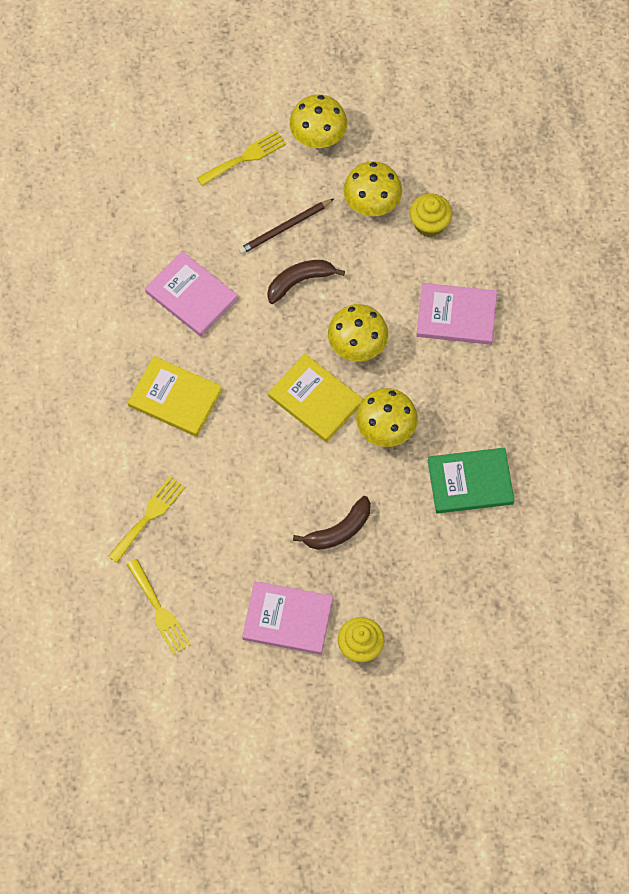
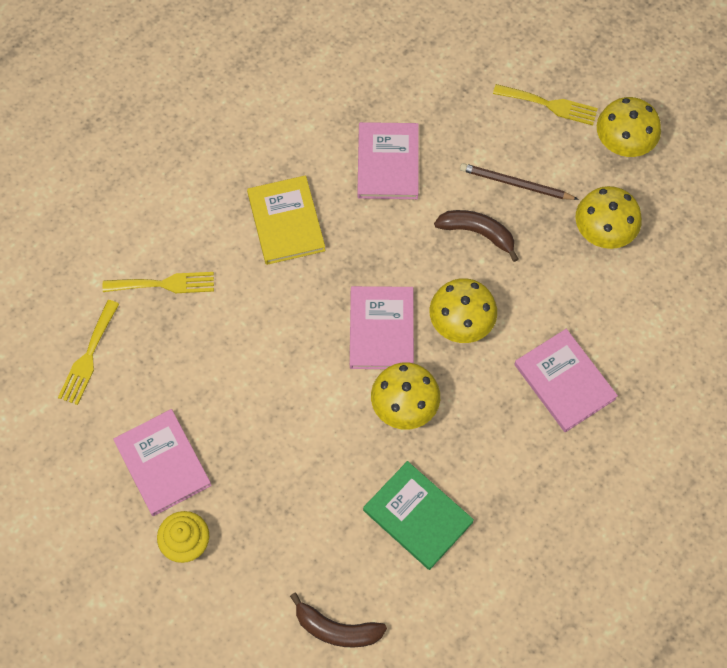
camera: 50 degrees right, 0 degrees up
yellow book [268,354,363,442] -> pink book [350,286,414,369]
brown banana [293,496,371,550] -> brown banana moved to [290,593,387,648]
yellow cupcake [410,194,452,237] -> none

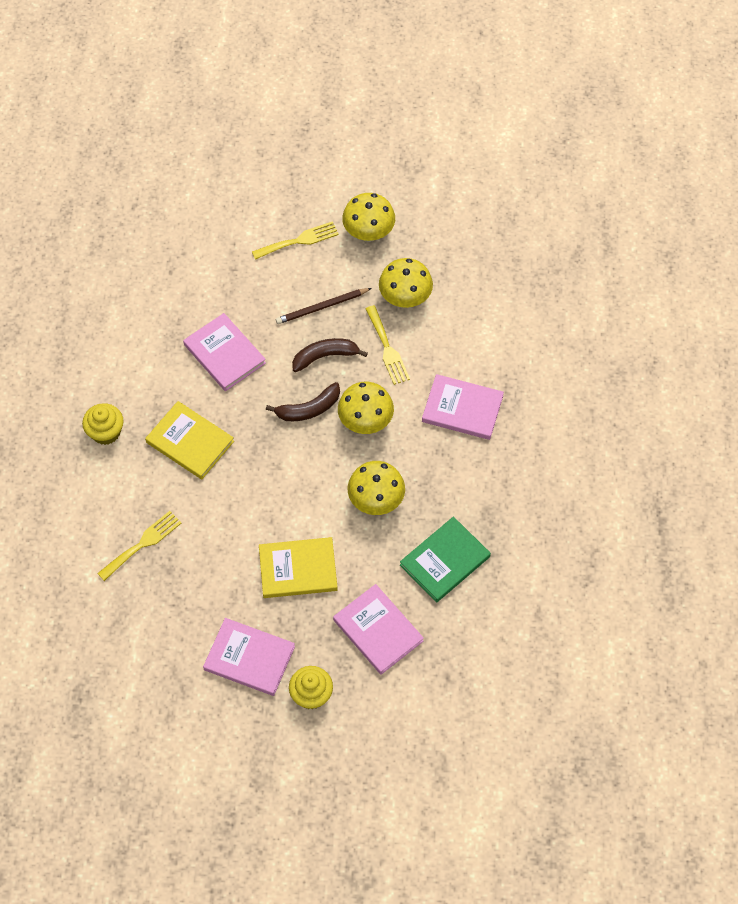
camera: 40 degrees left, 5 degrees down
yellow fork [58,300,119,405] -> yellow fork moved to [365,305,410,385]
brown banana [290,593,387,648] -> brown banana moved to [266,382,340,421]
pink book [350,286,414,369] -> pink book moved to [333,584,424,675]
green book [363,461,474,570] -> green book turned 45 degrees counterclockwise [400,517,491,602]
none -> yellow cupcake [82,403,124,445]
none -> yellow book [259,537,338,598]

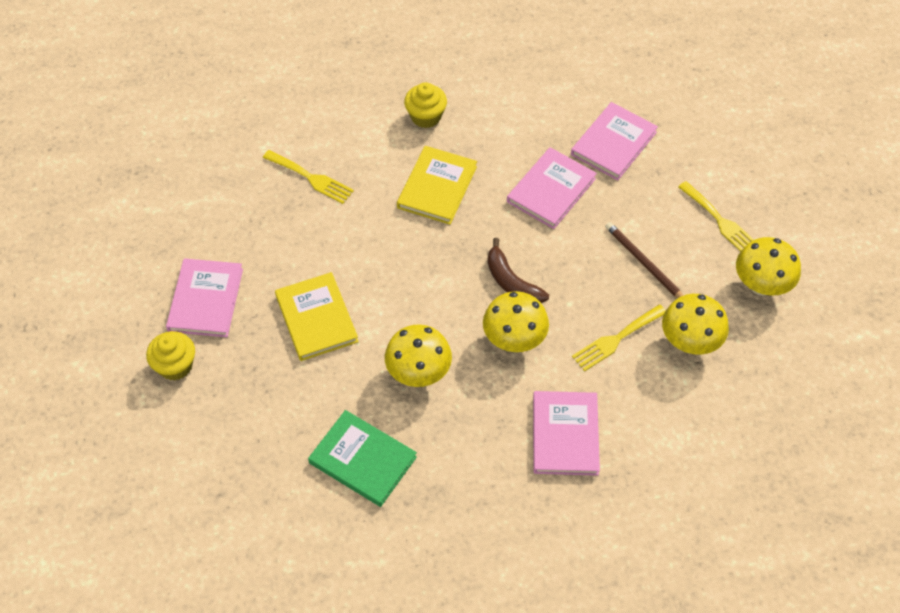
camera: 75 degrees right, 5 degrees down
brown banana [292,338,368,372] -> none
pink book [333,584,424,675] -> pink book moved to [571,102,658,180]

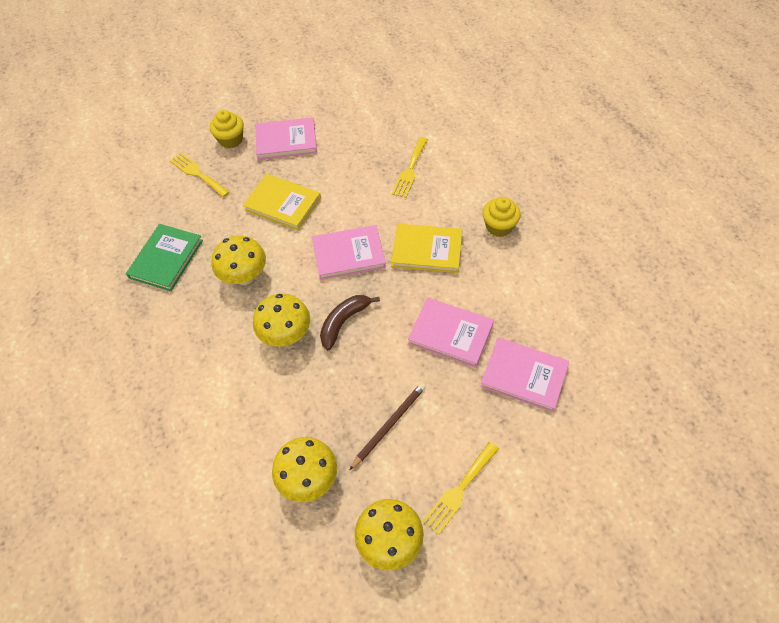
camera: 80 degrees right, 0 degrees up
yellow book [275,272,359,361] -> yellow book turned 60 degrees clockwise [243,174,321,231]
pink book [533,391,600,476] -> pink book moved to [312,225,386,280]
yellow fork [572,305,666,371] -> yellow fork moved to [169,153,230,197]

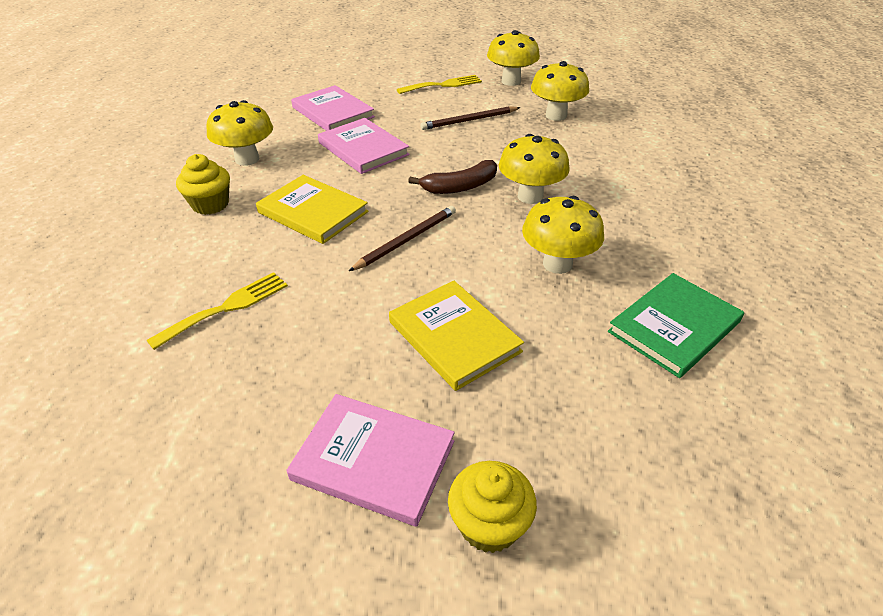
camera: 155 degrees left, 15 degrees down
yellow fork [169,153,230,197] -> none
pink book [312,225,386,280] -> brown pencil [349,206,456,271]
none -> yellow mushroom [206,100,273,166]

